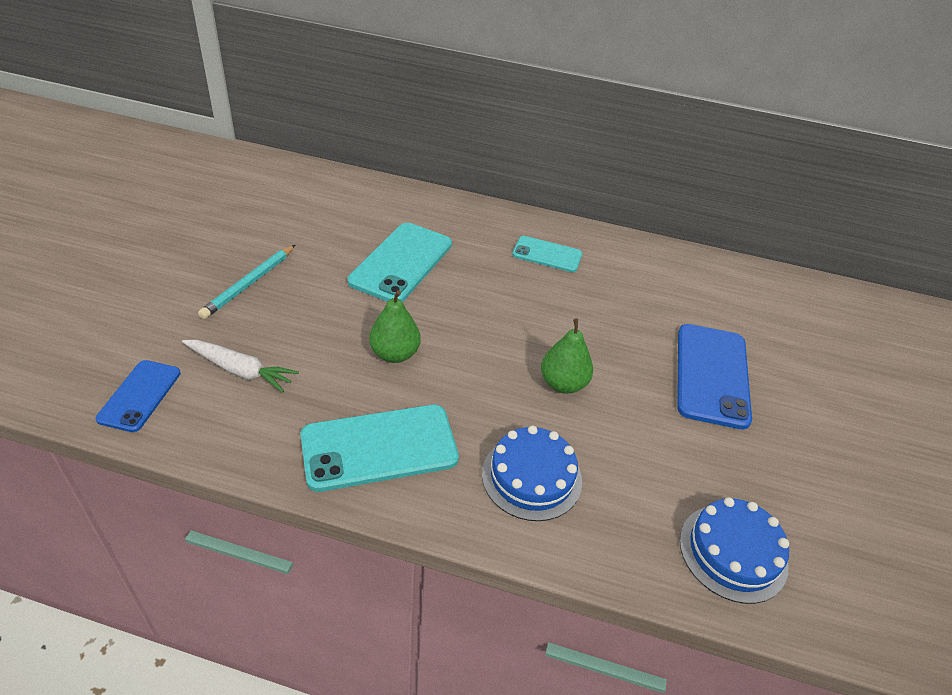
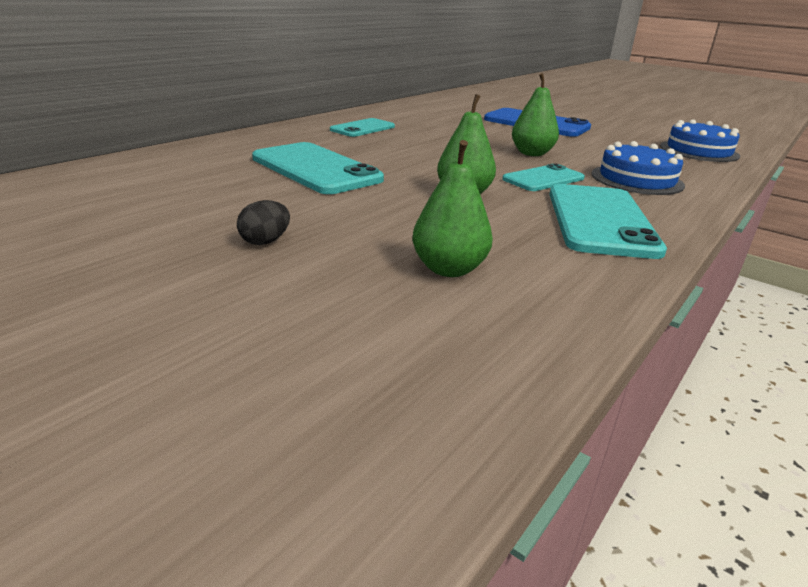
camera: 65 degrees left, 15 degrees down
blue phone [95,360,181,432] -> none
white carrot [182,340,299,393] -> green pear [412,140,493,277]
turquoise pencil [198,245,295,319] -> black egg [237,200,290,245]
none -> turquoise phone [502,163,585,191]

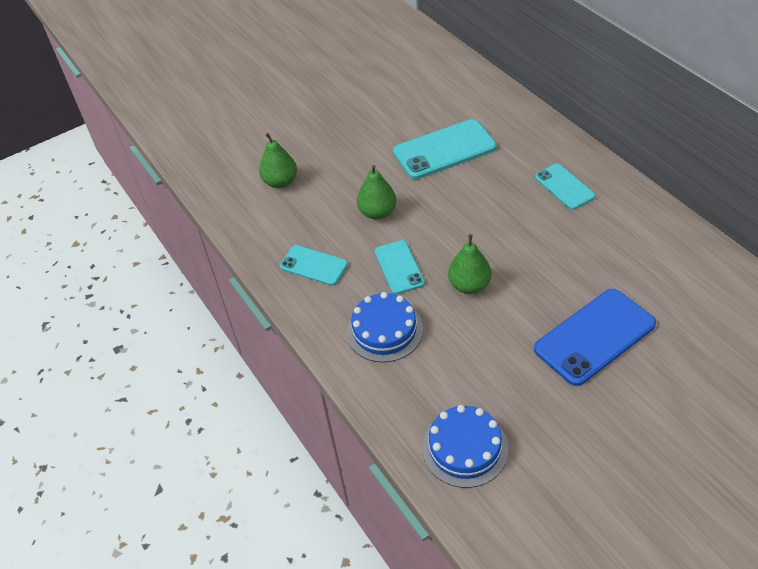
camera: 115 degrees right, 20 degrees up
black egg [237,200,290,245] -> none
turquoise phone [549,184,667,259] -> turquoise phone [280,245,348,286], size x0.60

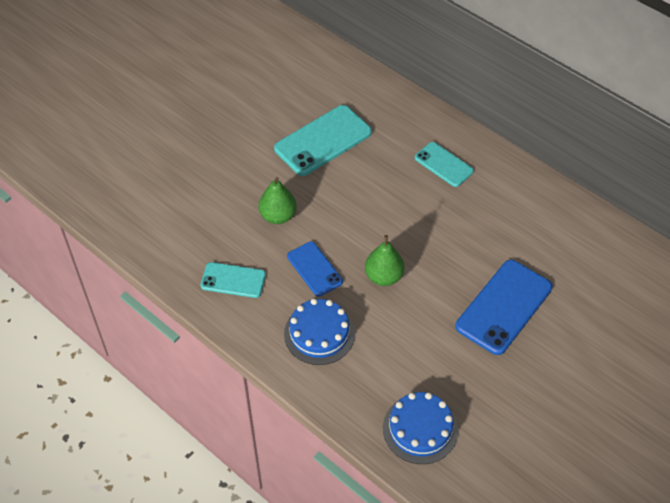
camera: 20 degrees left, 5 degrees up
green pear [259,133,297,188] -> none
turquoise phone [374,240,425,294] -> blue phone [287,242,343,297]

